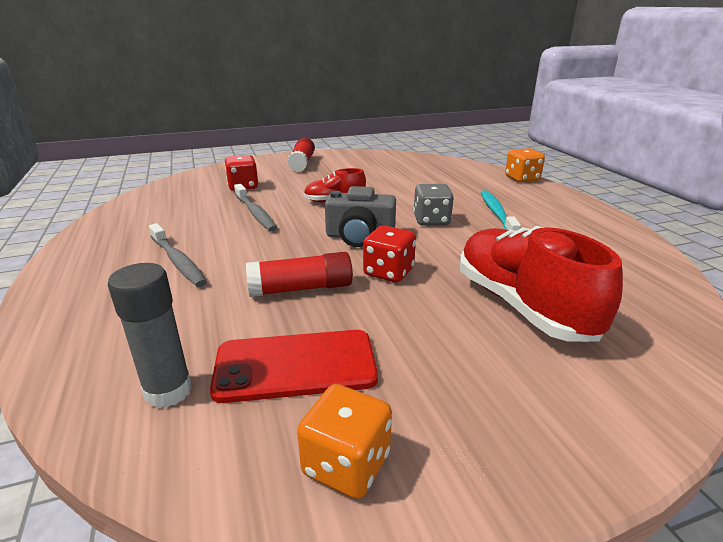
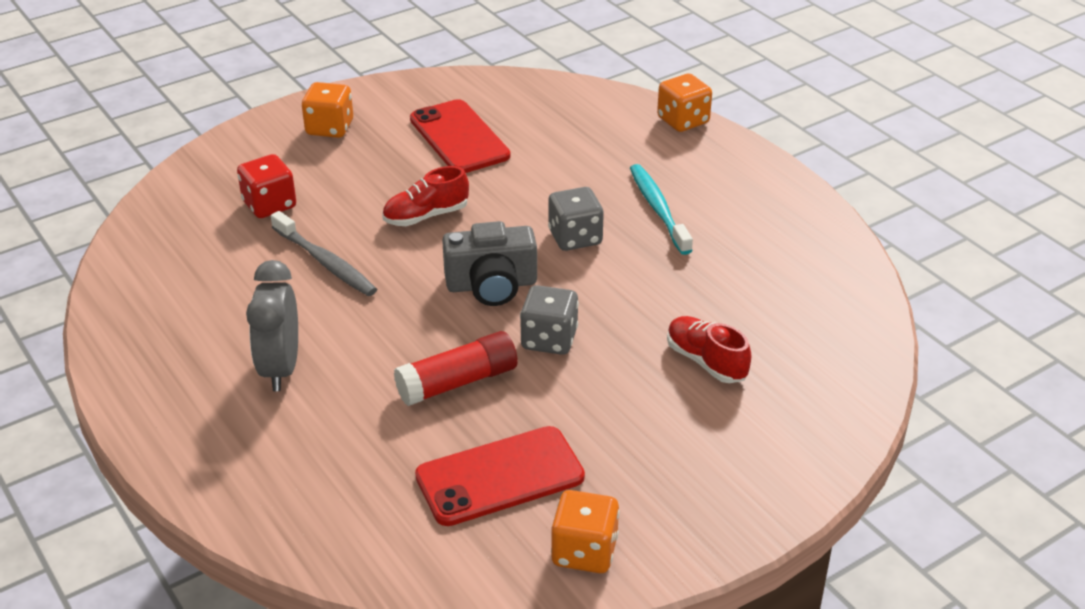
camera: 15 degrees left, 10 degrees up
grey glue stick [108,263,192,408] -> none
grey toothbrush [149,223,207,287] -> grey clock [246,260,298,391]
red glue stick [287,137,315,172] -> orange dice [302,82,353,138]
red dice [363,225,416,282] -> grey dice [520,285,579,355]
red shoe [460,226,623,342] -> red shoe [667,316,751,383], size x0.52
none -> red phone [410,99,511,173]

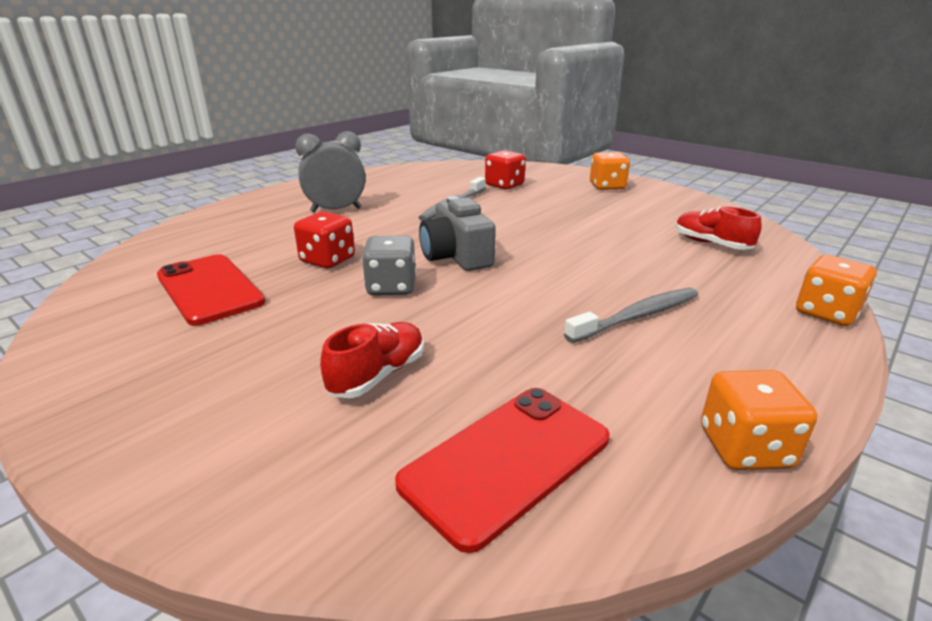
camera: 75 degrees right, 10 degrees down
red shoe [382,166,469,226] -> red shoe moved to [676,207,762,250]
red glue stick [394,331,518,406] -> red dice [294,212,355,268]
red phone [410,99,511,173] -> red phone moved to [395,388,609,553]
grey dice [548,187,604,251] -> none
orange dice [551,490,620,573] -> orange dice moved to [701,370,817,470]
turquoise toothbrush [630,164,693,255] -> grey toothbrush [564,288,698,343]

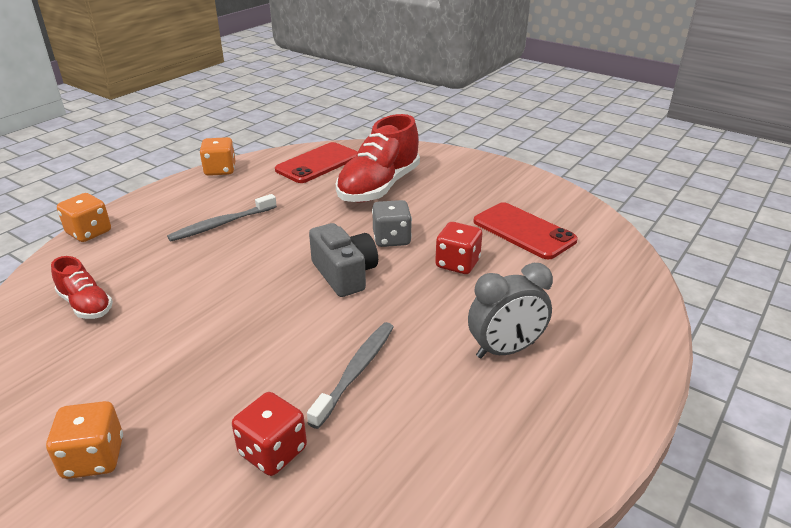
camera: 175 degrees right, 5 degrees up
red shoe [320,322,424,398] -> red shoe [336,114,420,203], size x1.91

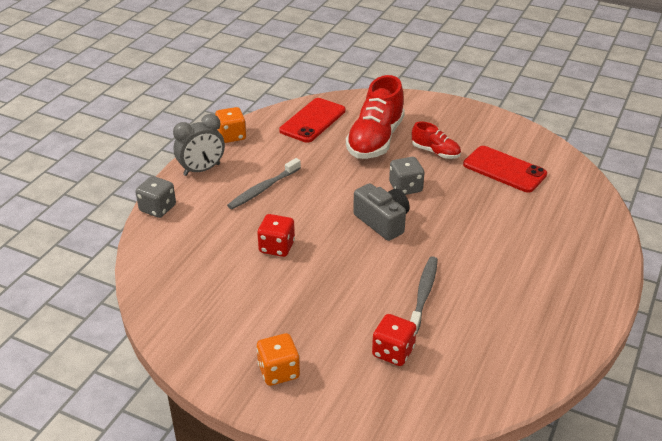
camera: 10 degrees left, 5 degrees up
red shoe [51,256,113,319] -> red shoe moved to [412,122,461,159]
orange dice [57,193,111,242] -> grey dice [135,176,176,218]
red dice [435,222,482,274] -> red dice moved to [257,214,295,257]
grey clock [468,263,553,358] -> grey clock moved to [173,114,225,176]

